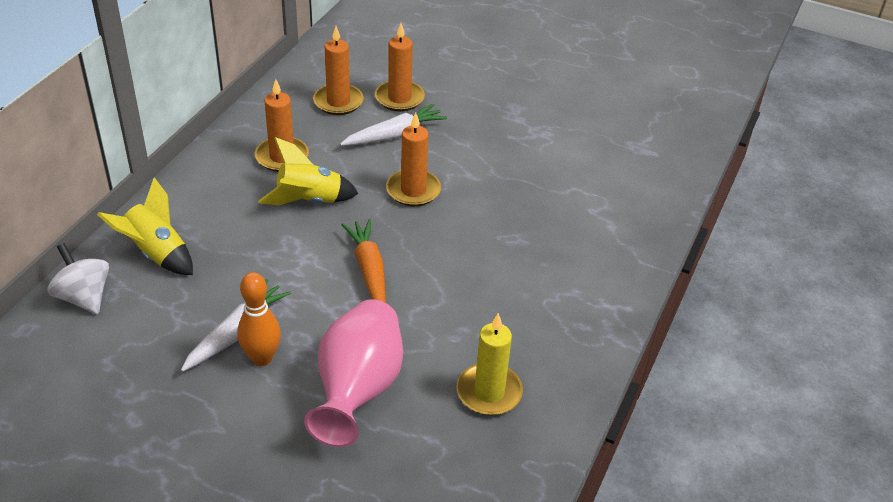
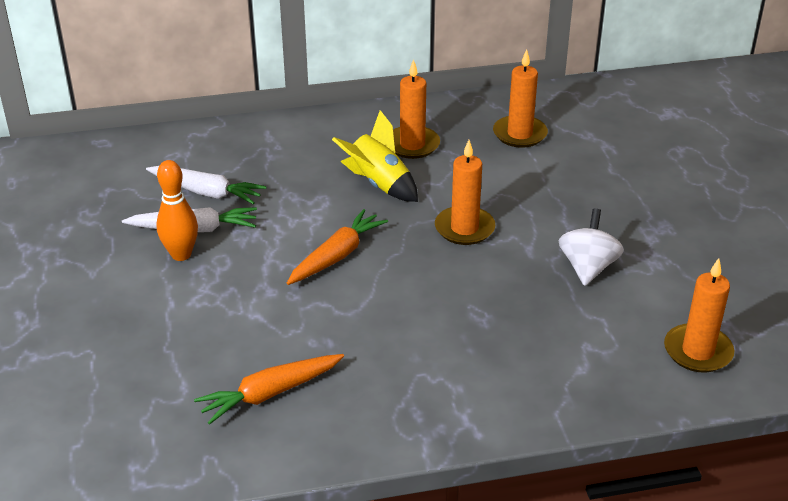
camera: 55 degrees right, 5 degrees down
white spinning top [48,243,109,314] -> white spinning top moved to [559,208,624,286]
yellow rocket [97,177,193,275] -> none
pink vase [304,299,403,447] -> none
white carrot [340,104,447,146] -> white carrot moved to [146,166,266,205]
orange candle [375,23,425,111] -> orange candle moved to [664,258,734,373]
yellow candle [457,313,523,415] -> orange carrot [194,354,344,424]

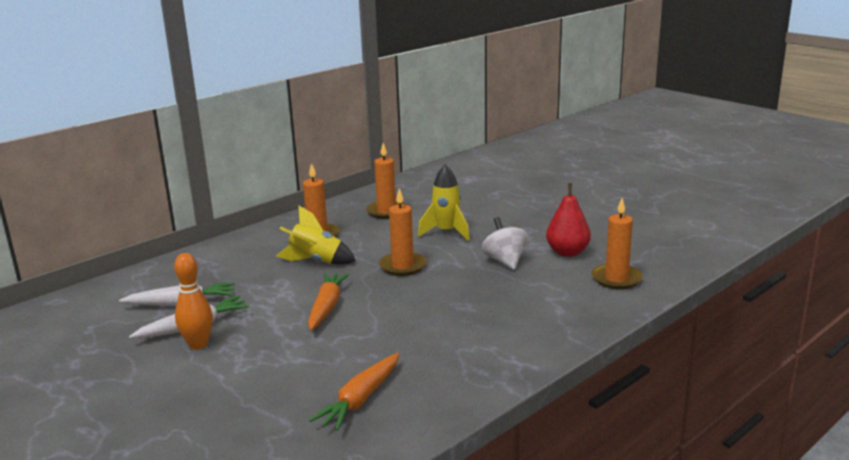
camera: 30 degrees left, 15 degrees down
none -> yellow rocket [418,165,470,241]
none -> red pear [546,183,591,257]

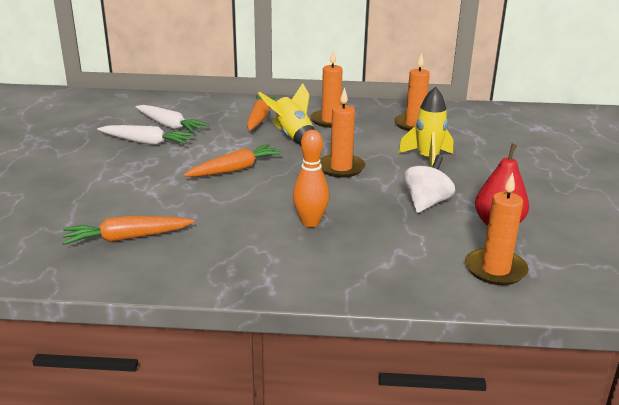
camera: 45 degrees right, 5 degrees up
orange bowling pin [174,253,213,350] -> orange bowling pin moved to [293,130,329,227]
none -> orange carrot [247,95,276,131]

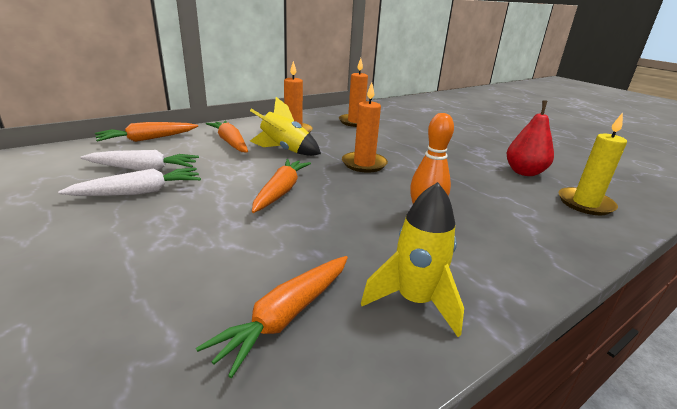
camera: 40 degrees left, 0 degrees up
yellow rocket [398,87,453,167] -> yellow rocket moved to [361,182,464,337]
white spinning top [404,155,455,213] -> none
orange candle [465,172,529,285] -> yellow candle [558,113,627,215]
none -> orange carrot [95,122,198,142]

